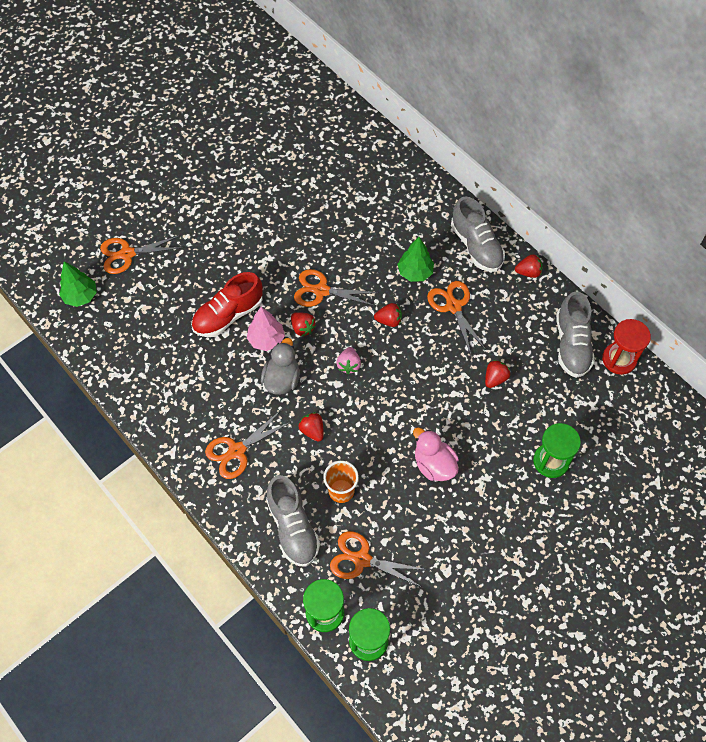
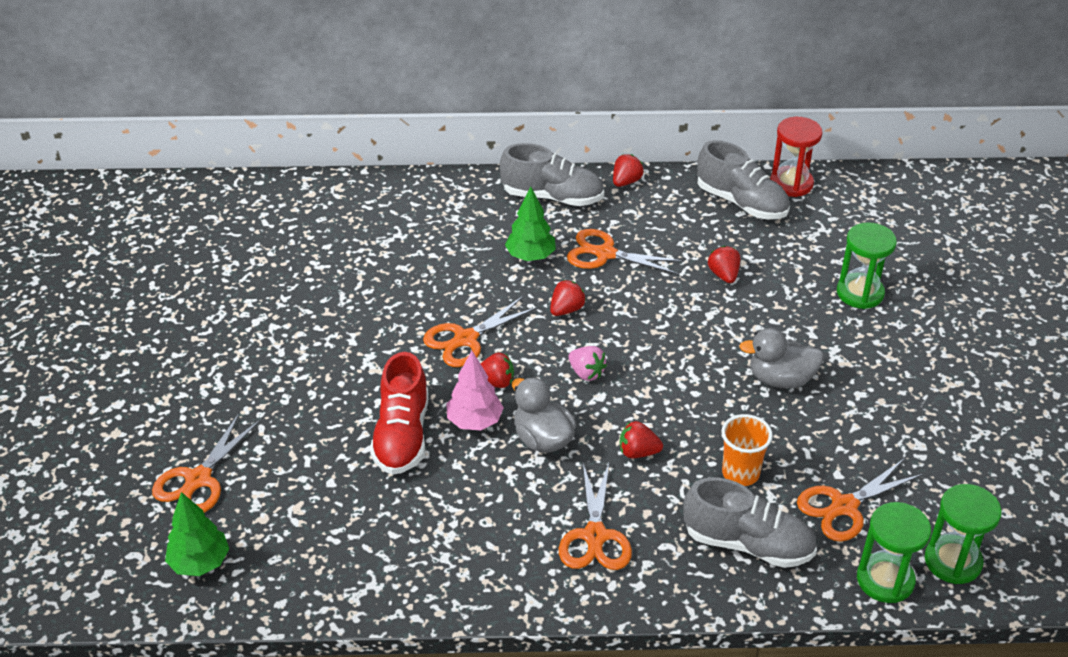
camera: 50 degrees left, 20 degrees down
pink duck [413,427,459,481] -> grey duck [739,328,824,388]

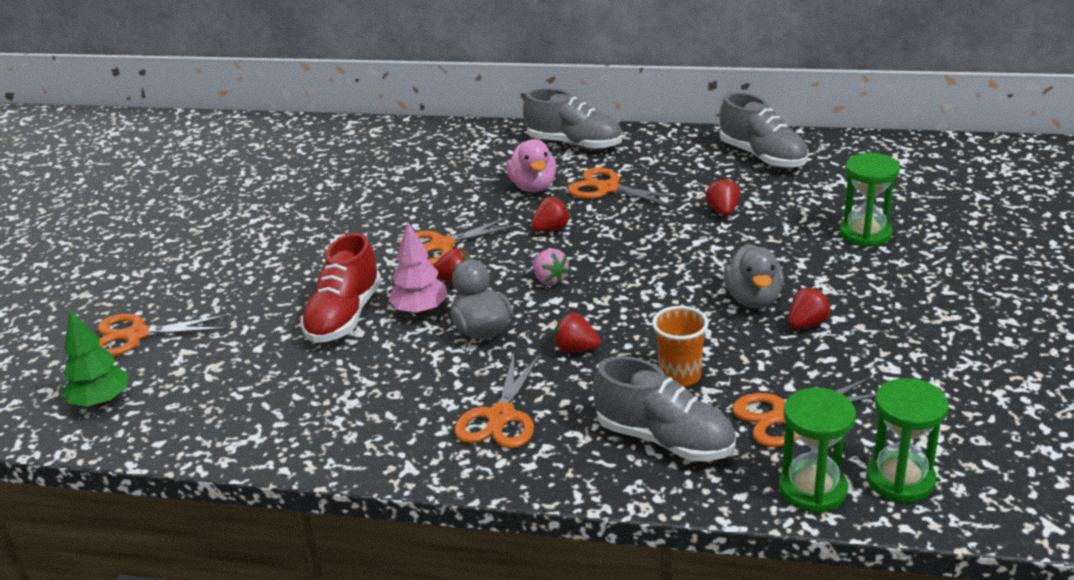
camera: 15 degrees right, 10 degrees down
orange scissors [152,414,260,513] -> orange scissors turned 45 degrees clockwise [97,314,230,356]
green tree [505,186,556,261] -> pink duck [506,139,557,192]
red strawberry [613,154,644,187] -> red strawberry moved to [788,288,831,329]
grey duck [739,328,824,388] -> grey duck turned 105 degrees counterclockwise [723,244,784,308]
red hourglass [770,117,822,197] -> none

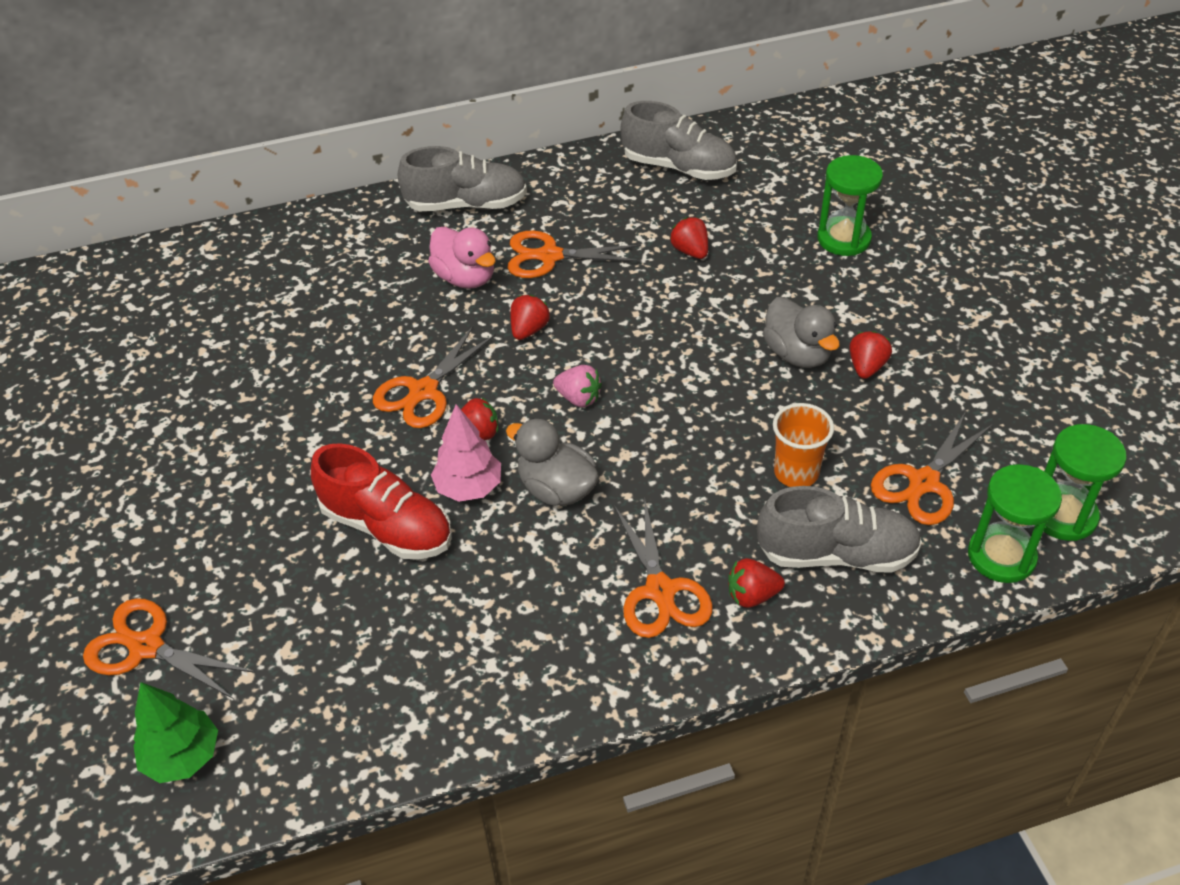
camera: 30 degrees left, 15 degrees up
orange scissors [97,314,230,356] -> orange scissors turned 60 degrees clockwise [83,598,255,700]
red shoe [300,233,381,343] -> red shoe turned 45 degrees counterclockwise [311,443,452,559]
red strawberry [554,313,601,352] -> red strawberry moved to [728,558,785,608]

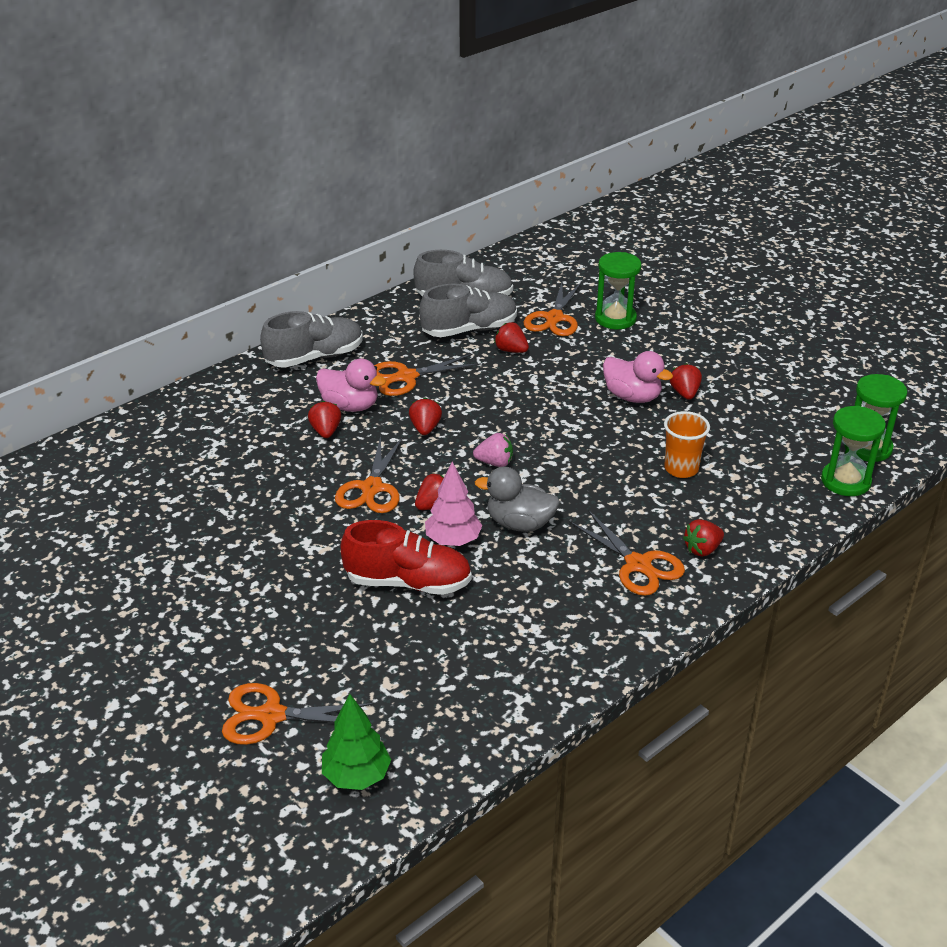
camera: 25 degrees left, 10 degrees down
grey shoe [757,486,922,573] -> grey shoe moved to [419,284,517,337]
grey duck [763,297,840,368] -> pink duck [603,351,673,403]
orange scissors [871,411,993,525] -> orange scissors moved to [523,283,581,336]
none -> red strawberry [308,401,341,438]

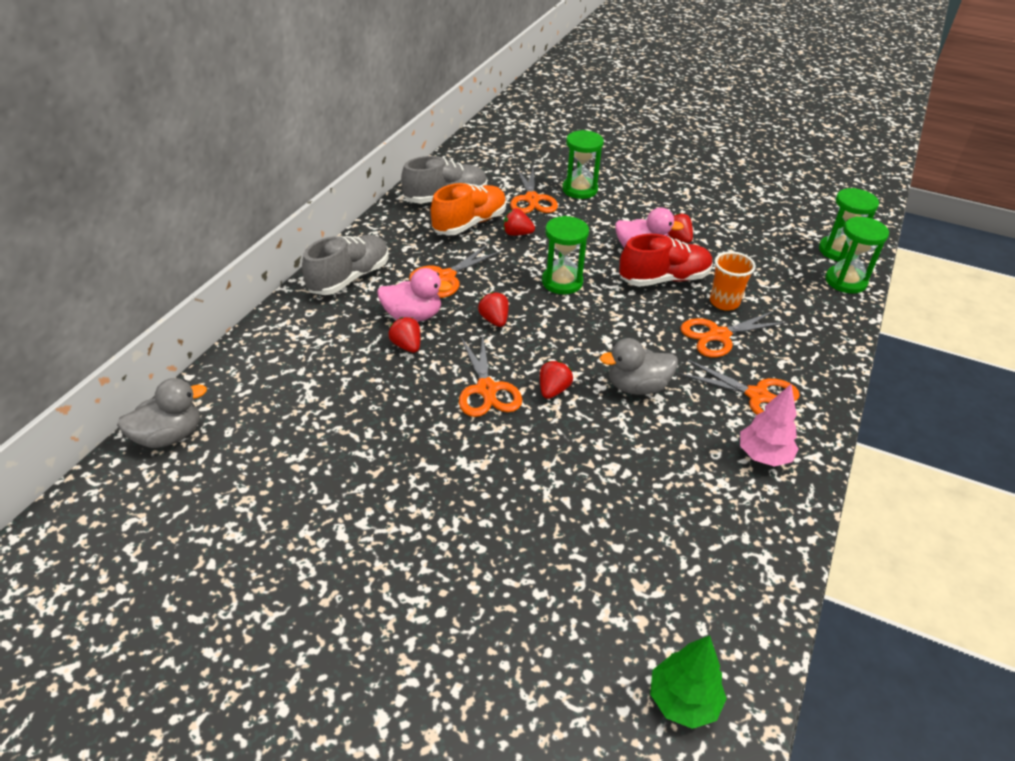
camera: 25 degrees left, 5 degrees up
orange scissors [222,683,375,745] -> orange scissors moved to [680,311,788,357]
red shoe [341,520,472,595] -> red shoe moved to [619,234,713,287]
grey shoe [419,284,517,337] -> orange shoe [430,183,506,235]
pink tree [425,462,483,546] -> pink tree moved to [740,384,799,467]
pink strawberry [473,433,513,467] -> none
red strawberry [683,519,724,557] -> none
none -> grey duck [117,378,207,448]
none -> green hourglass [542,216,589,294]

